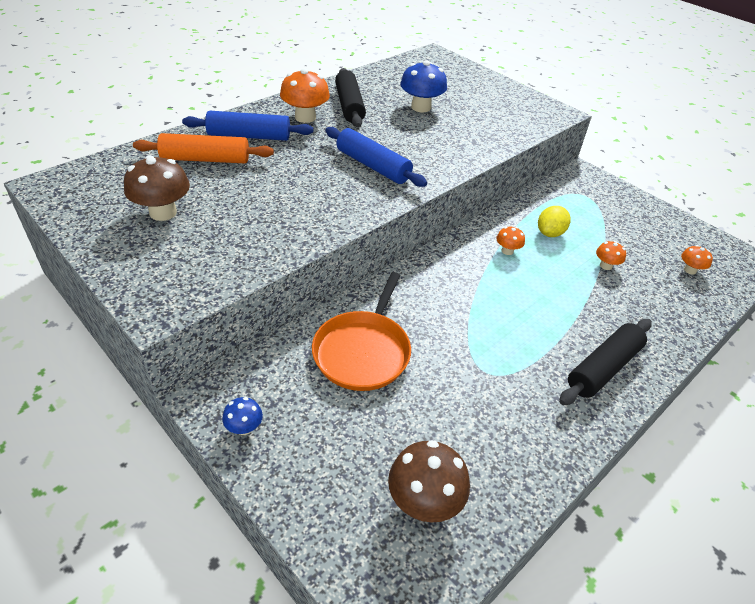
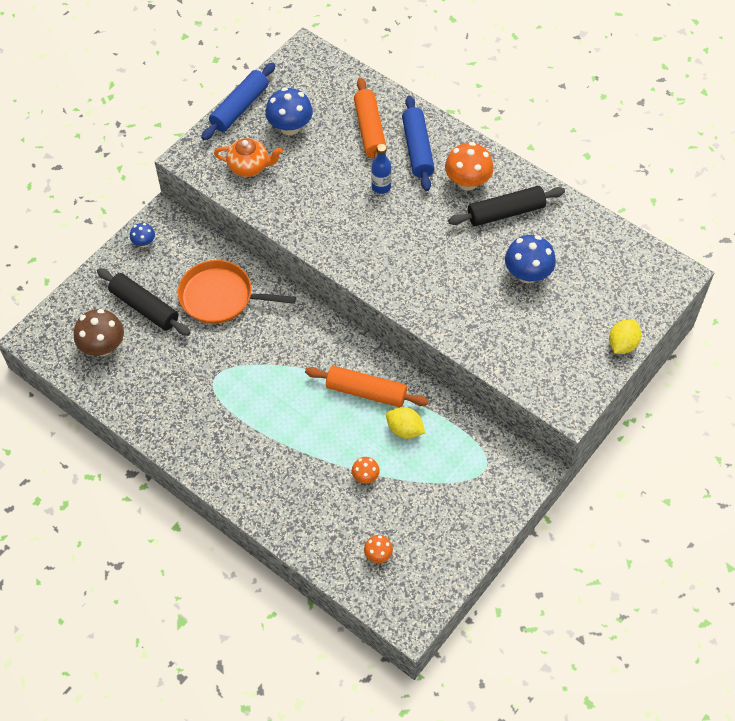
camera: 85 degrees right, 15 degrees up
brown mushroom [124,155,190,221] -> blue mushroom [265,87,313,135]
blue rolling pin [325,127,427,187] -> blue rolling pin moved to [201,62,276,140]
orange mushroom [496,227,525,255] -> orange rolling pin [305,366,429,407]
black rolling pin [559,319,651,405] -> black rolling pin moved to [97,268,191,336]
none -> orange teapot [214,138,283,177]
none -> blue bottle [371,144,392,194]
none -> yellow lemon [609,319,641,354]

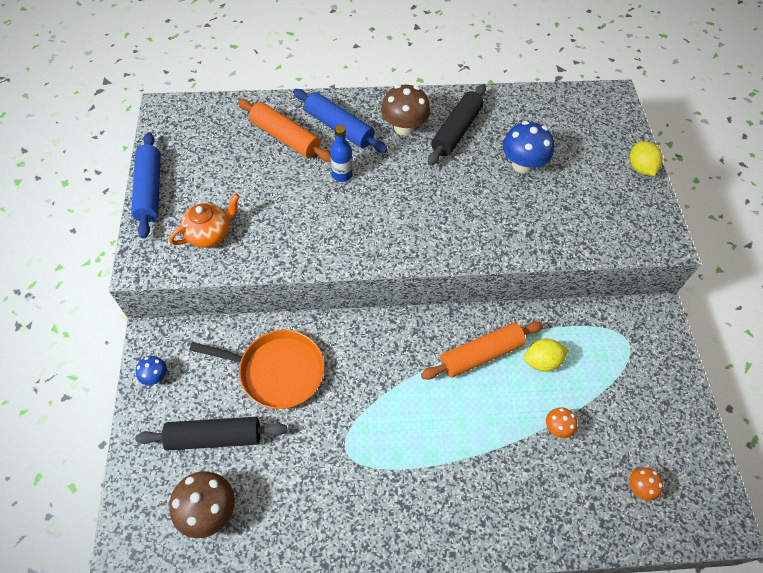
camera: 45 degrees left, 0 degrees up
orange pan [178,260,296,324] -> orange pan turned 135 degrees counterclockwise [189,330,324,409]
blue mushroom [265,87,313,135] -> none
orange mushroom [445,142,494,191] -> brown mushroom [381,85,430,135]

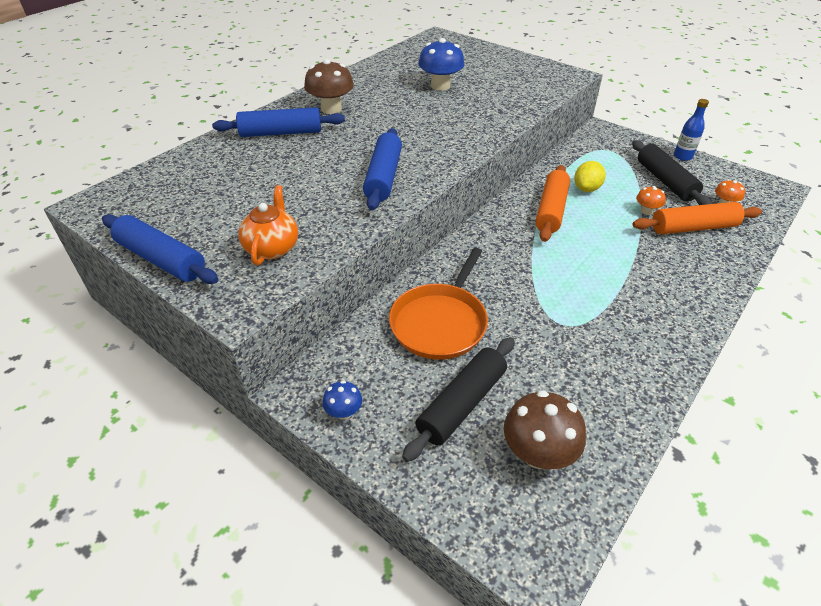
camera: 45 degrees left, 15 degrees down
orange pan [189,330,324,409] -> orange pan turned 150 degrees clockwise [389,248,488,360]
orange rolling pin [238,99,331,162] -> orange rolling pin moved to [633,202,762,234]
blue bottle [330,125,352,182] -> blue bottle moved to [674,99,709,161]
black rolling pin [428,84,486,166] -> black rolling pin moved to [632,140,711,205]
yellow lemon [630,141,663,176] -> none
none -> blue rolling pin [363,128,402,210]

